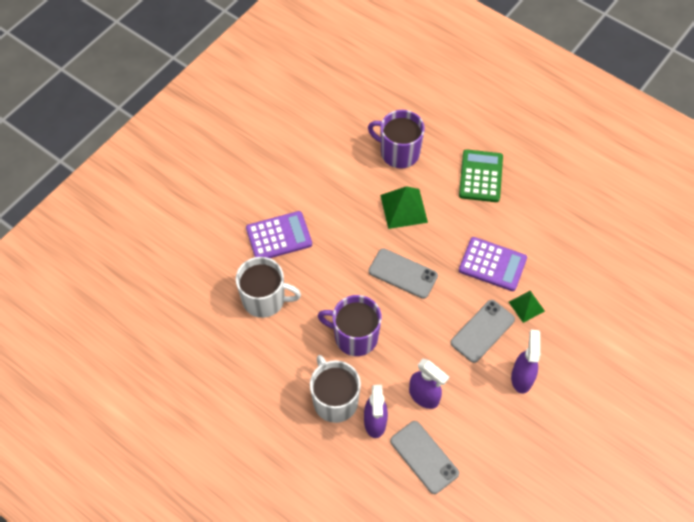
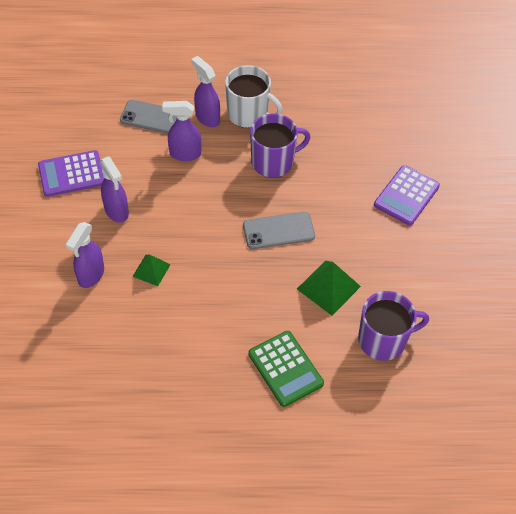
camera: 140 degrees right, 5 degrees down
white mug [236,257,301,318] -> none
grey phone [451,300,515,363] -> none
purple calculator [459,237,527,291] -> purple calculator moved to [38,150,104,197]
none -> purple spray bottle [66,222,104,288]

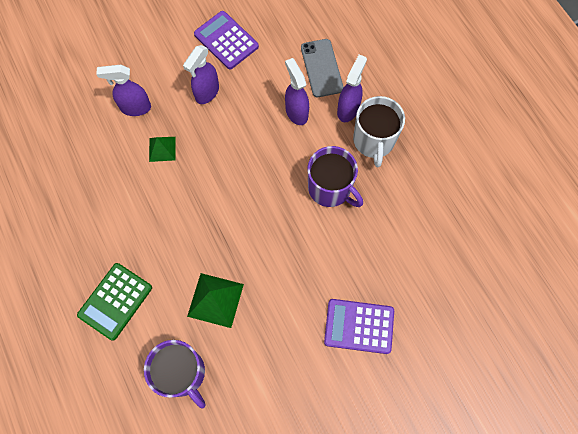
camera: 65 degrees right, 15 degrees up
grey phone [243,212,315,249] -> none

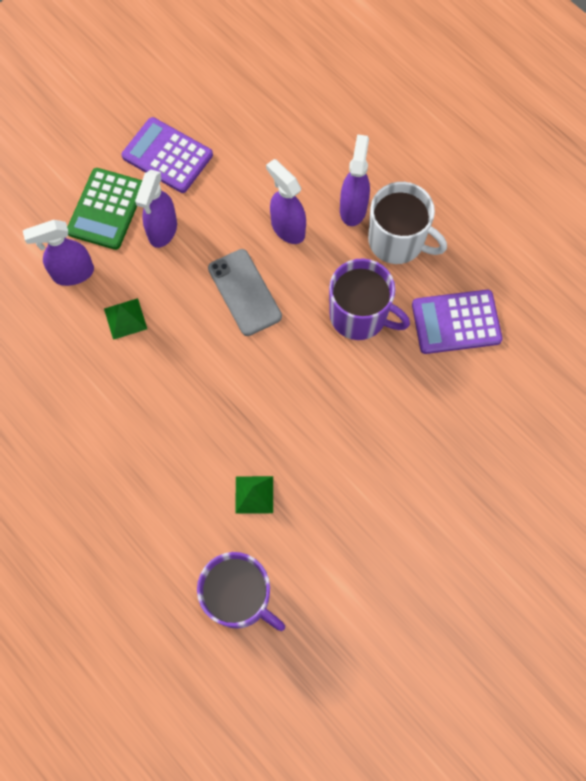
camera: 15 degrees left, 0 degrees up
green calculator [77,263,152,341] -> green calculator moved to [67,168,142,250]
green pyramid [187,273,244,328] -> green pyramid [235,476,273,514], size x0.62
grey phone [301,39,344,97] -> grey phone moved to [208,249,282,336]
purple calculator [324,299,394,354] -> purple calculator moved to [412,290,502,354]
white mug [353,96,405,167] -> white mug turned 45 degrees counterclockwise [368,182,447,264]

